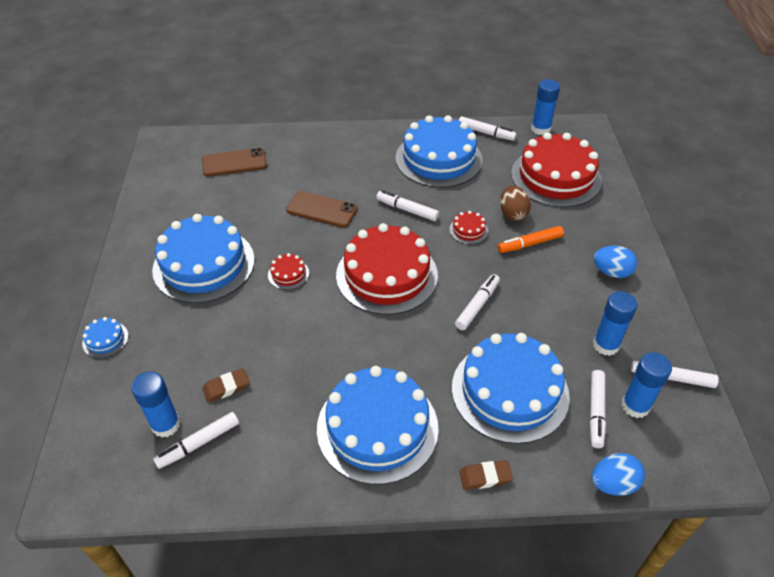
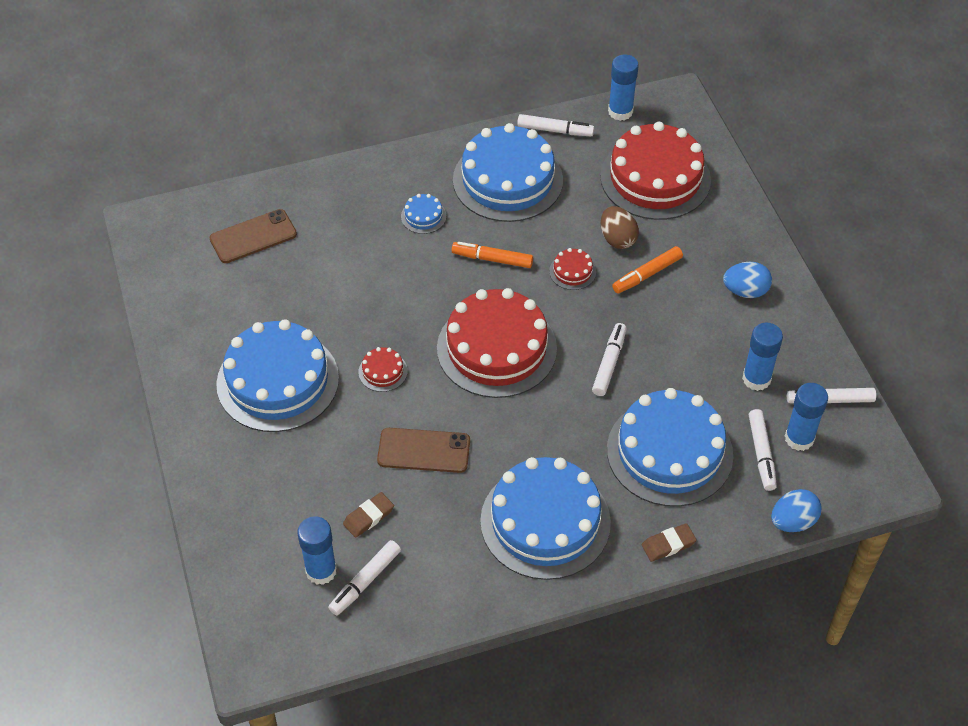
camera: 15 degrees left, 5 degrees up
blue cake [82,317,129,358] -> blue cake moved to [401,194,446,234]
brown phone [286,191,358,228] -> brown phone moved to [377,428,470,473]
white marker [376,190,439,221] -> orange marker [452,242,533,268]

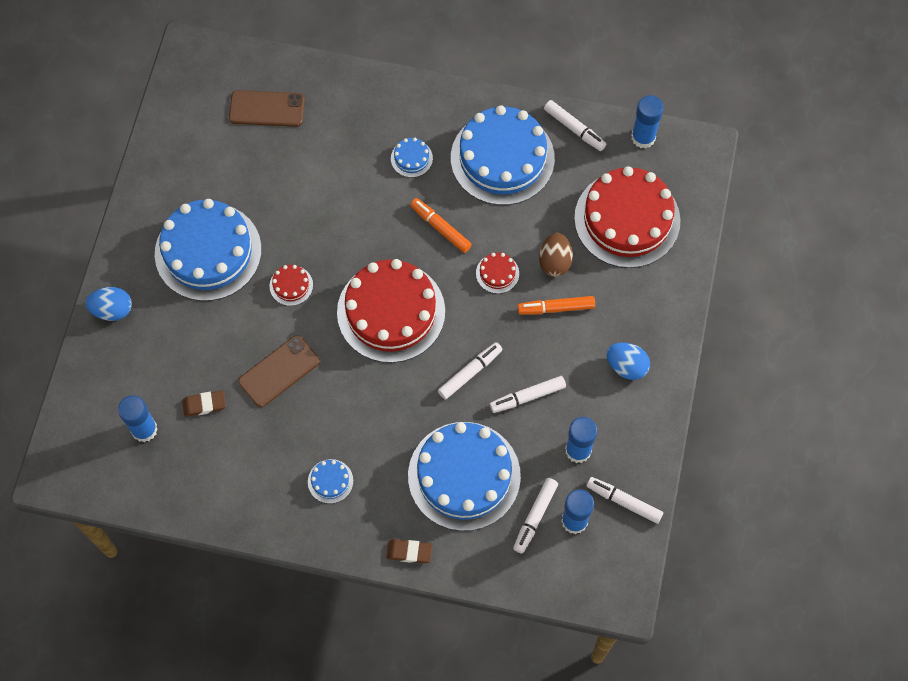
camera: 30 degrees right, 15 degrees up
white marker [328,540,401,615] -> white marker moved to [490,376,566,413]
brown phone [377,428,470,473] -> brown phone turned 75 degrees counterclockwise [238,335,320,407]
blue cake [480,457,611,580] -> blue cake [308,459,353,504], size x0.41
blue egg [771,489,822,532] -> blue egg moved to [85,287,132,321]

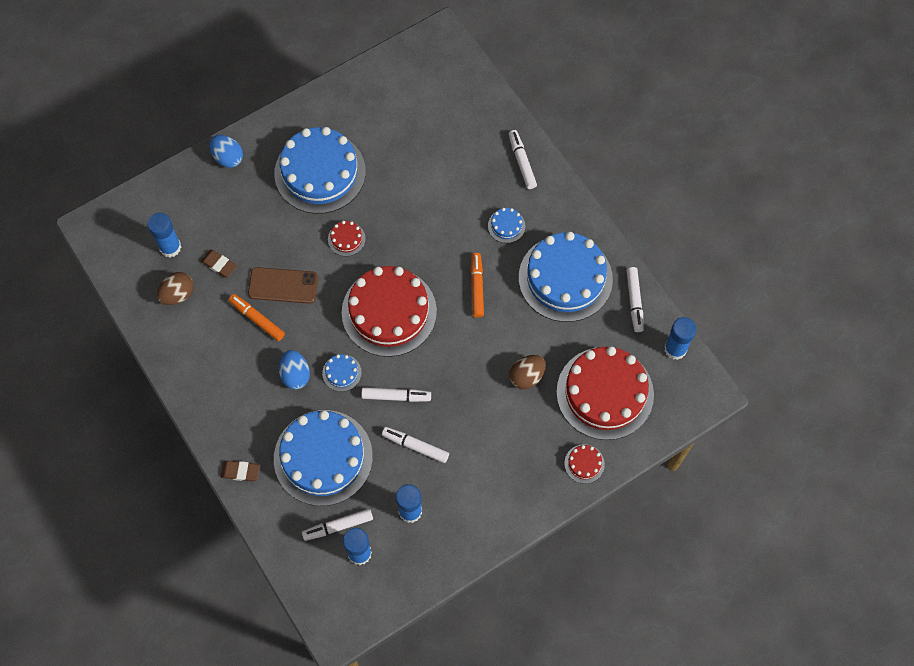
camera: 45 degrees right, 0 degrees up
brown phone [229,90,305,127] -> none
blue cake [308,459,353,504] -> blue cake moved to [322,354,362,392]
brown eraser [386,539,432,564] -> brown eraser turned 45 degrees counterclockwise [220,461,260,482]
red cake [476,252,519,294] -> red cake moved to [564,444,605,484]
orange marker [518,296,595,315] -> orange marker moved to [229,294,285,341]
white marker [587,477,664,524] -> white marker moved to [509,130,537,189]
blue egg [607,343,650,380] -> blue egg moved to [279,350,310,390]
none -> brown egg [157,272,194,305]

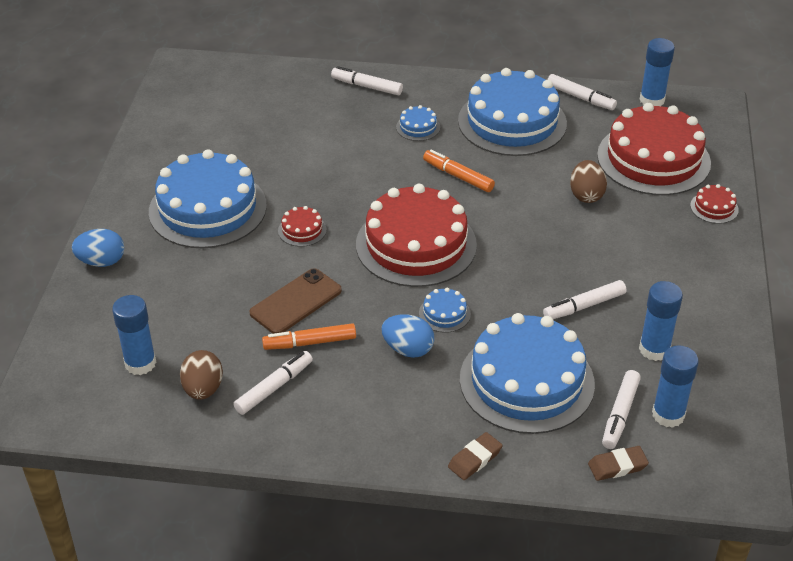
camera: 50 degrees left, 25 degrees down
brown eraser [201,250,237,278] -> brown eraser moved to [588,446,649,481]
white marker [361,387,431,402] -> white marker moved to [233,351,313,415]

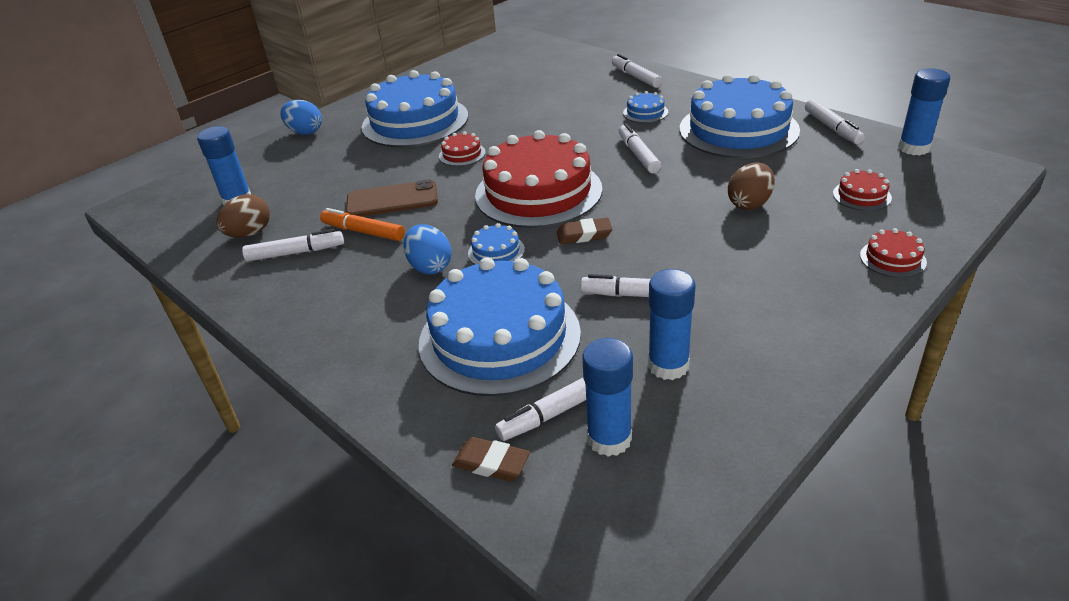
camera: 40 degrees right, 5 degrees down
orange marker [423,150,495,192] -> white marker [619,123,661,173]
brown eraser [448,432,503,480] -> brown eraser moved to [557,218,613,244]
red cake [597,103,711,195] -> red cake [833,169,892,211], size x0.41

